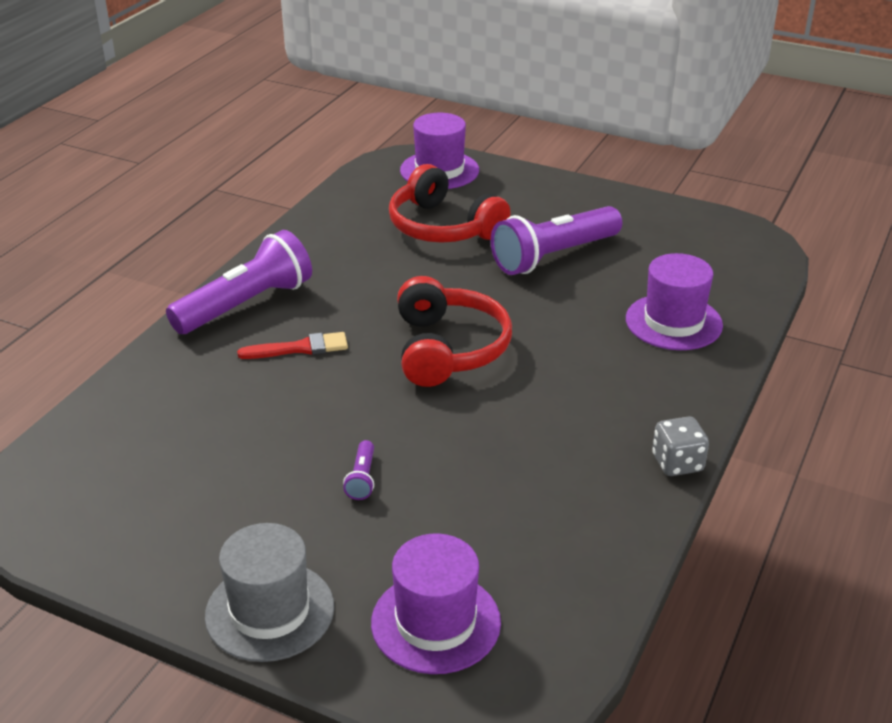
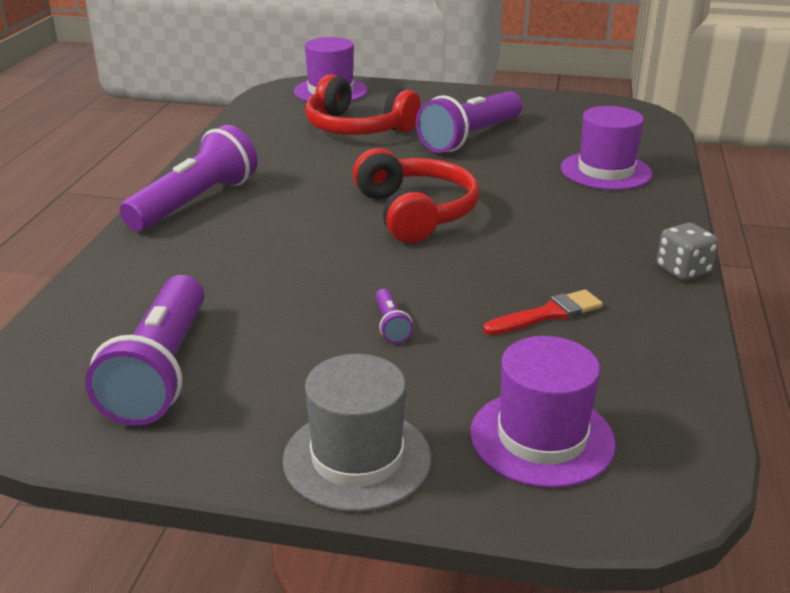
camera: 15 degrees left, 5 degrees down
red brush [237,332,348,359] -> red brush moved to [483,289,603,335]
none -> purple flashlight [85,275,204,426]

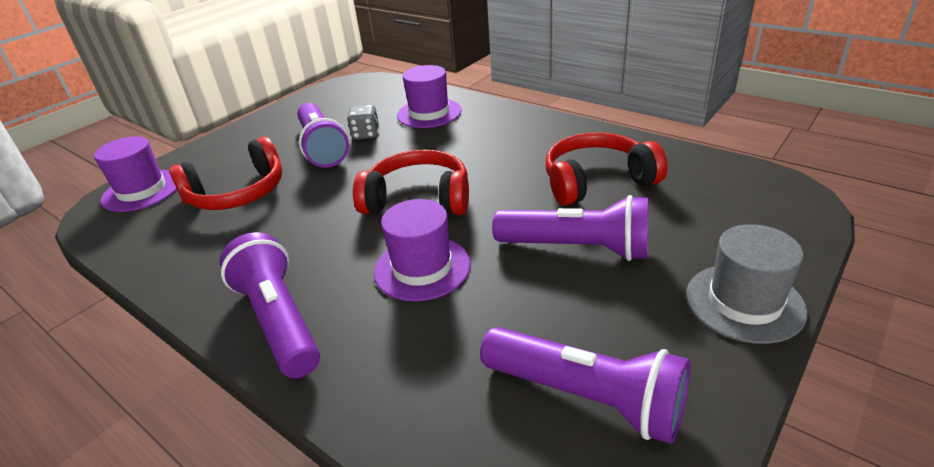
camera: 60 degrees left, 5 degrees up
purple flashlight [375,289,413,343] -> purple flashlight [492,195,649,261], size x2.42
purple hat [470,336,616,488] -> purple hat moved to [374,199,471,301]
red brush [483,289,603,335] -> red headphones [546,132,668,206]
grey dice [656,223,718,280] -> grey dice moved to [347,105,379,140]

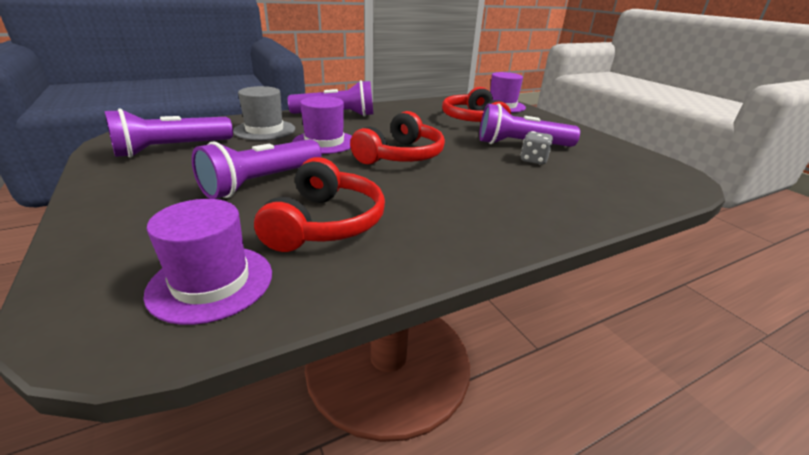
camera: 110 degrees right, 5 degrees down
purple hat [397,65,462,128] -> purple hat moved to [143,199,272,325]
grey hat [686,224,808,344] -> grey hat moved to [233,86,295,140]

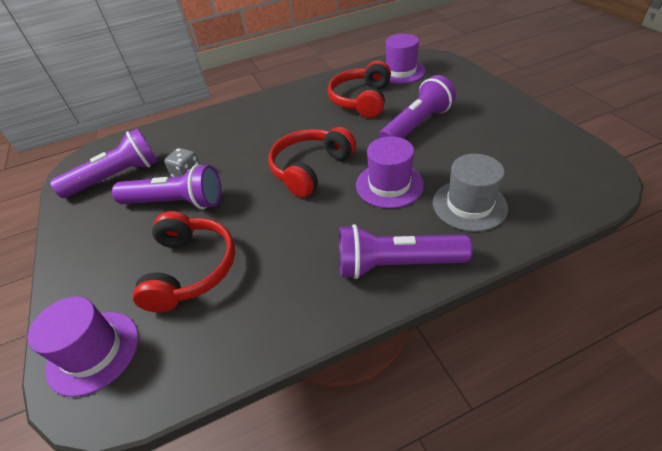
camera: 170 degrees left, 15 degrees up
purple flashlight [105,109,233,158] -> purple flashlight moved to [50,129,158,198]

